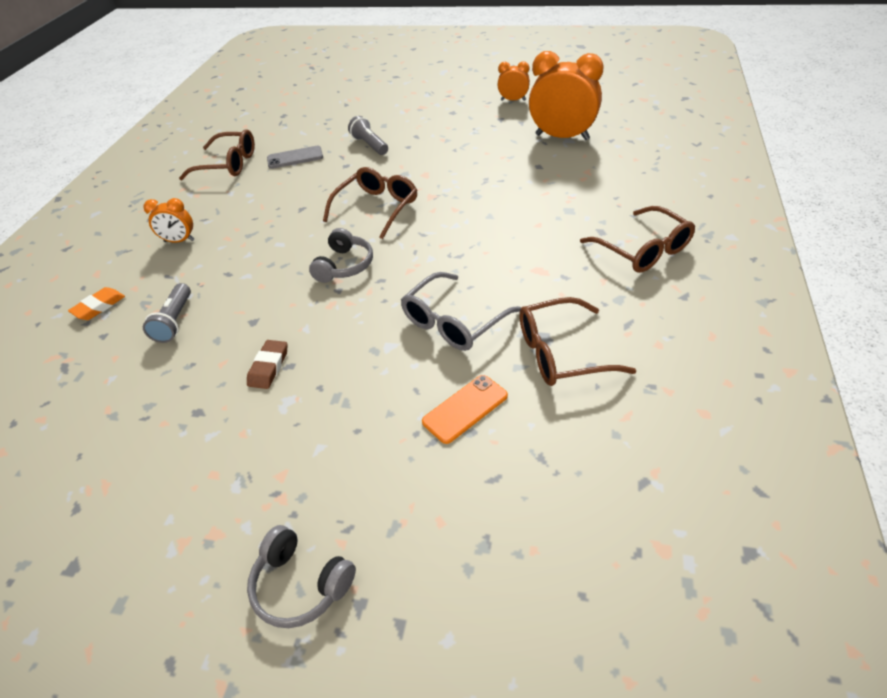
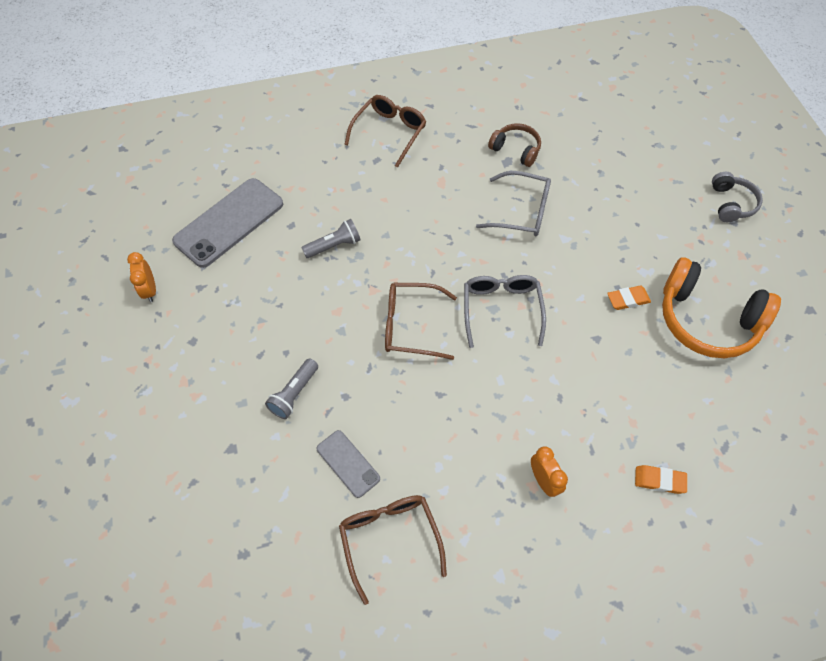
camera: 120 degrees left, 15 degrees up
grey flashlight [143,283,191,343] -> grey flashlight moved to [301,219,360,258]
brown eraser [247,340,288,389] -> orange eraser [607,286,651,310]
grey headphones [309,228,373,283] -> grey glasses [464,275,546,348]
orange phone [422,375,508,444] -> none
brown glasses [519,297,637,386] -> brown headphones [488,123,541,167]
orange clock [529,51,604,140] -> grey phone [172,178,283,268]
none -> orange headphones [662,257,781,358]

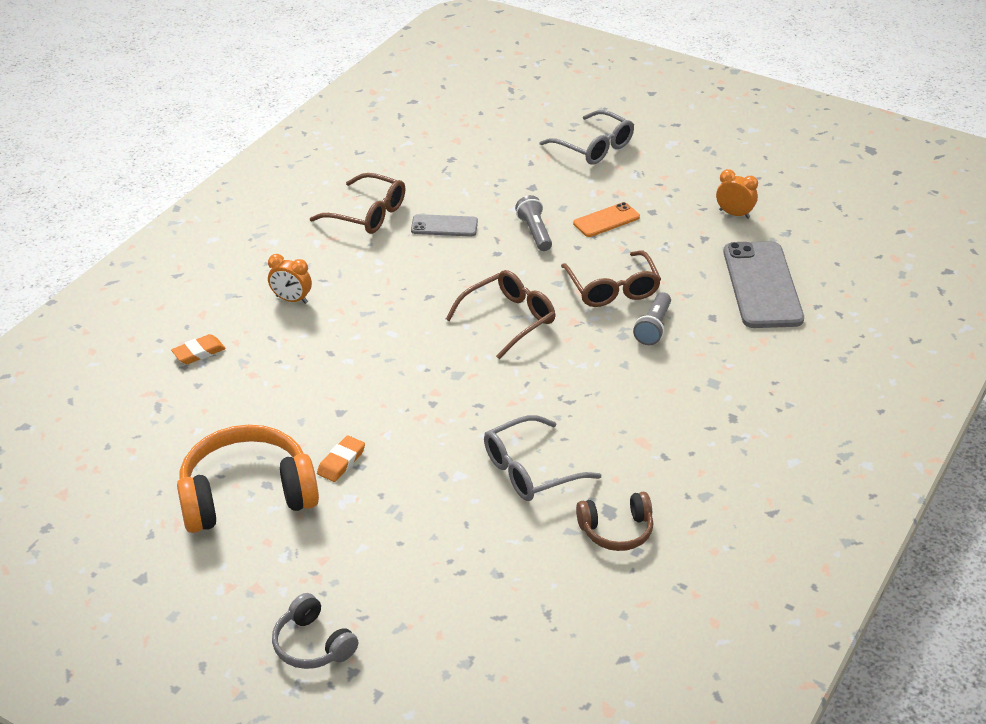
camera: 135 degrees right, 20 degrees down
brown glasses [344,95,426,168] -> brown glasses moved to [561,251,661,307]
grey glasses [464,275,546,348] -> grey glasses moved to [540,110,634,165]
none -> orange phone [573,202,640,237]

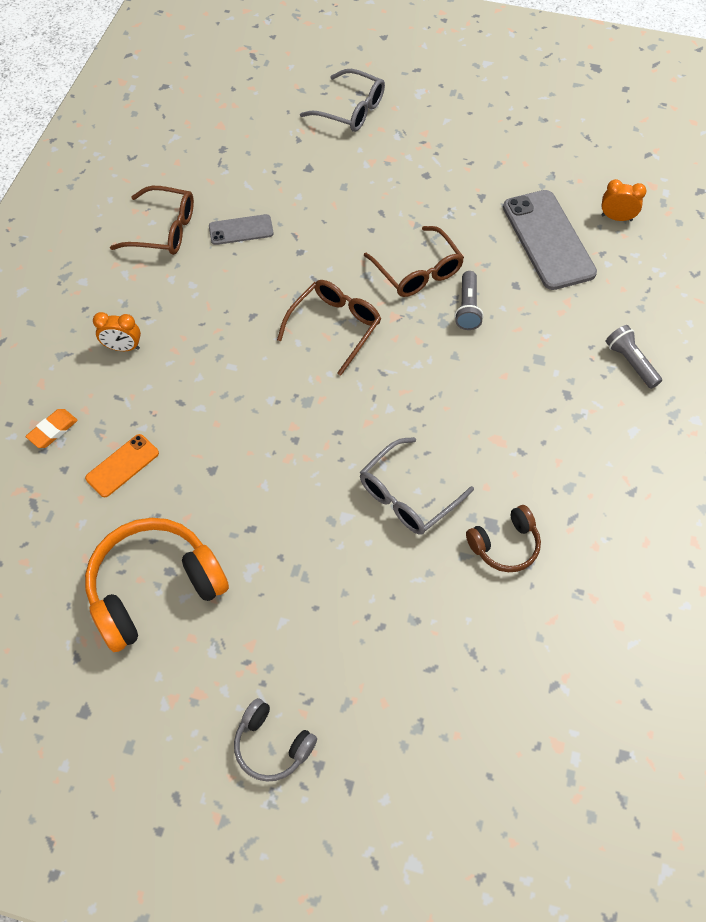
camera: 15 degrees left, 20 degrees up
orange eraser [317,435,365,482] -> none
grey flashlight [515,195,552,251] -> grey flashlight moved to [606,325,662,389]
orange phone [573,202,640,237] -> orange phone moved to [85,434,159,497]
orange clock [716,169,758,219] -> orange clock moved to [601,179,647,221]

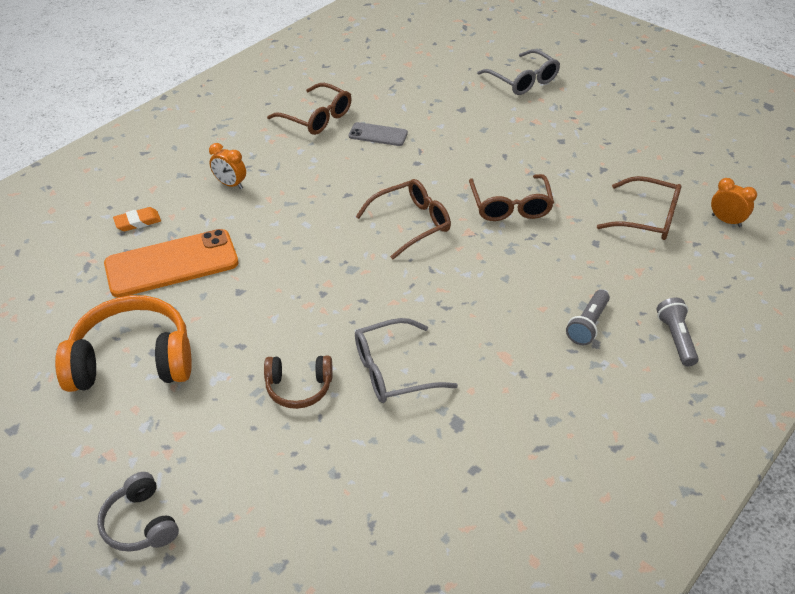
camera: 25 degrees right, 15 degrees down
orange phone [85,434,159,497] -> orange phone [104,229,238,297], size x1.91
grey flashlight [455,271,484,330] -> grey flashlight moved to [566,290,610,345]
brown headphones [466,505,541,572] -> brown headphones moved to [264,356,333,409]
grey phone [503,190,597,290] -> brown glasses [597,176,681,240]

